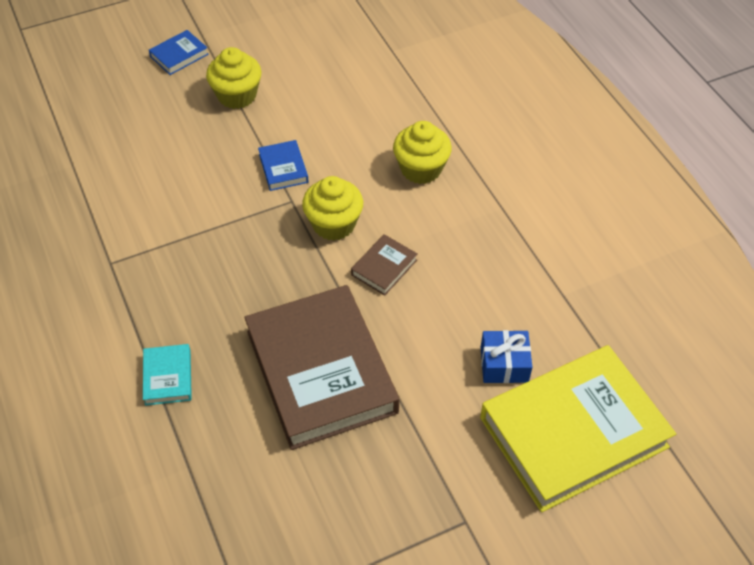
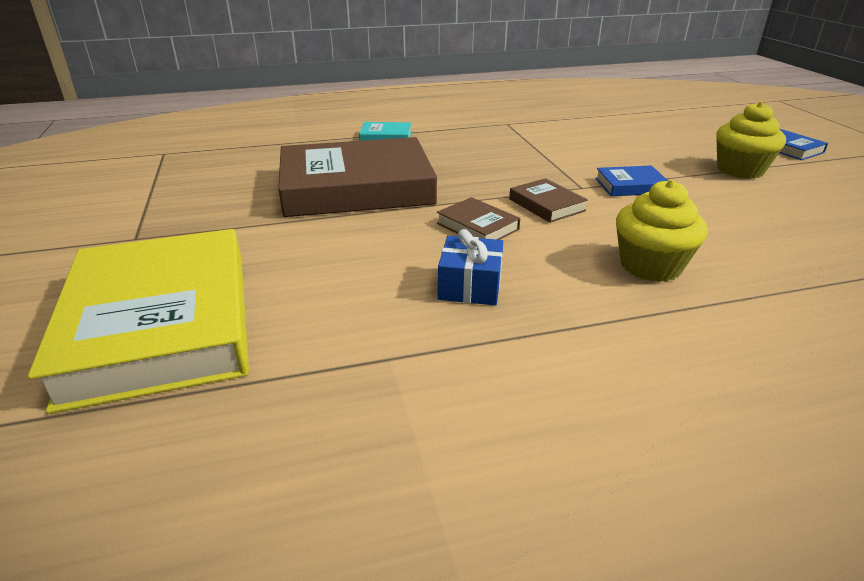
camera: 100 degrees right, 20 degrees down
yellow cupcake [302,176,363,241] -> brown book [509,178,588,223]
blue gift [481,330,532,383] -> blue gift moved to [438,229,503,305]

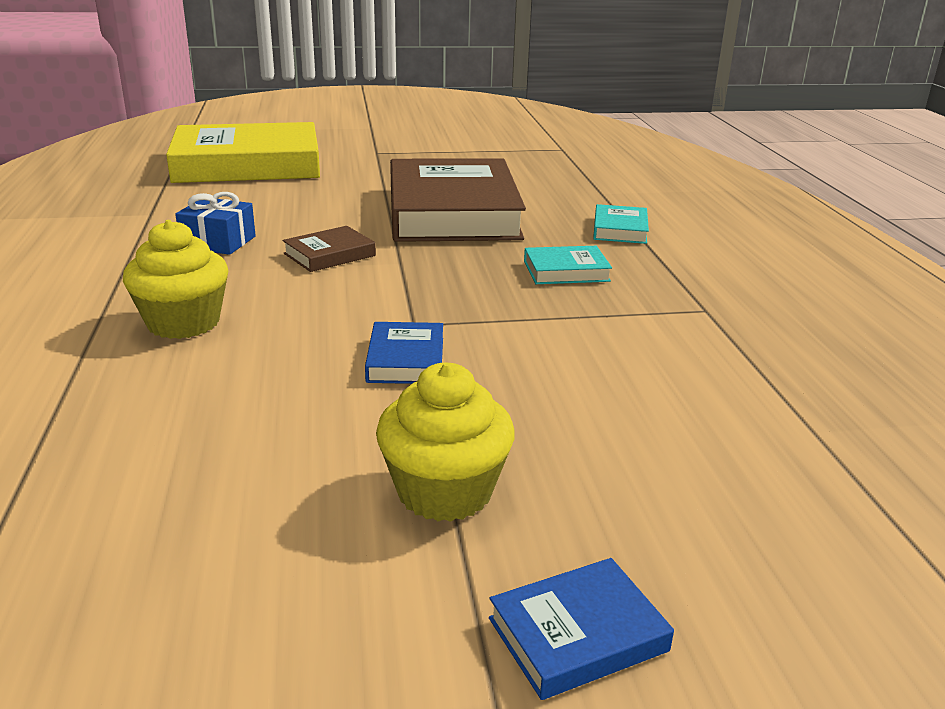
camera: 95 degrees right, 5 degrees down
brown book [509,178,588,223] -> none
none -> turquoise book [524,246,612,284]

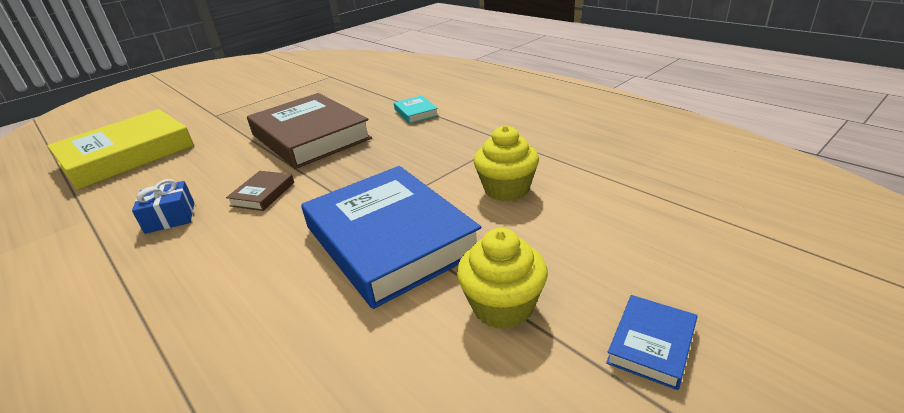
camera: 30 degrees left, 5 degrees up
yellow cupcake [123,220,228,339] -> yellow cupcake moved to [474,125,539,201]
blue book [365,322,443,384] -> blue book [301,166,481,309], size x2.44
turquoise book [524,246,612,284] -> none

